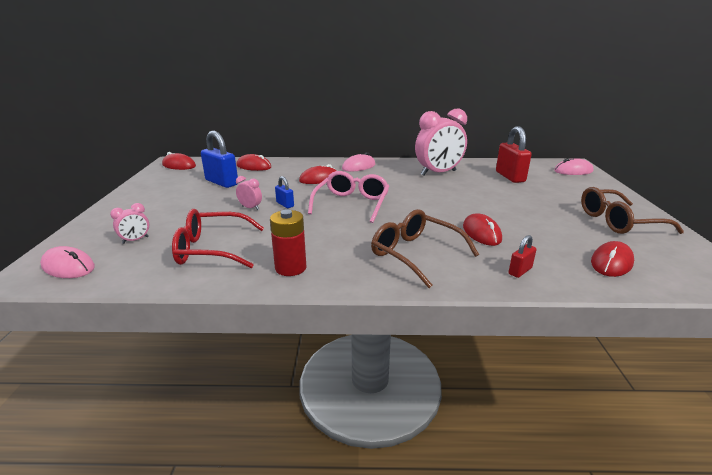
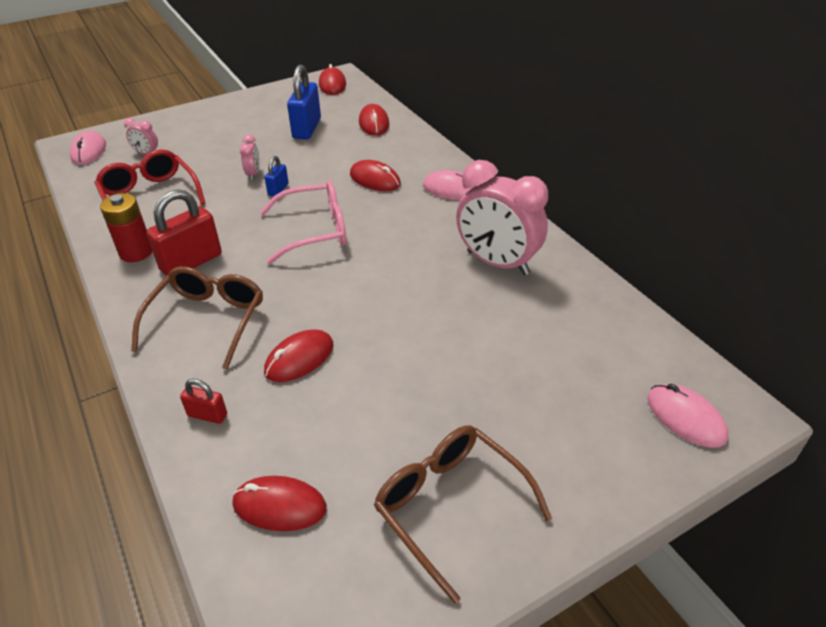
camera: 60 degrees right, 15 degrees up
red padlock [496,126,532,183] -> red padlock moved to [146,189,222,276]

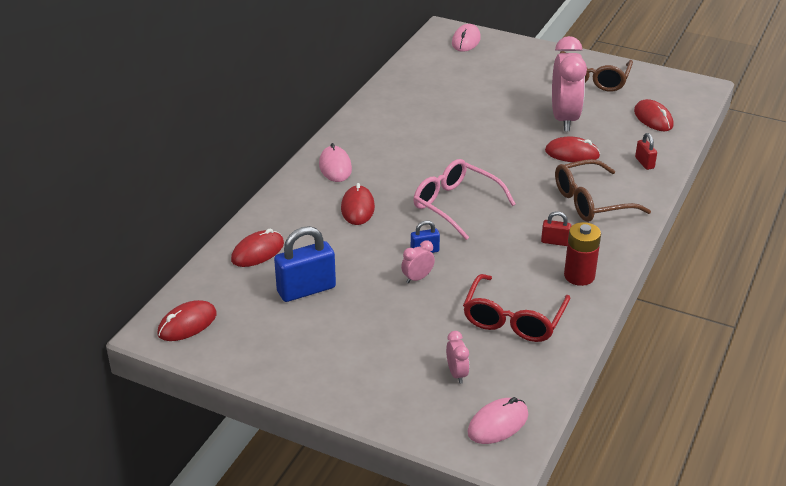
camera: 125 degrees left, 5 degrees down
red padlock [146,189,222,276] -> red padlock [541,211,571,246], size x0.51
pink clock [456,160,548,275] -> pink clock moved to [552,36,587,131]

